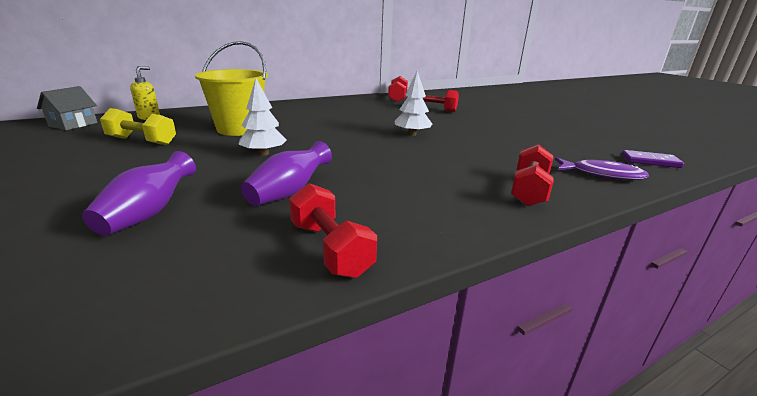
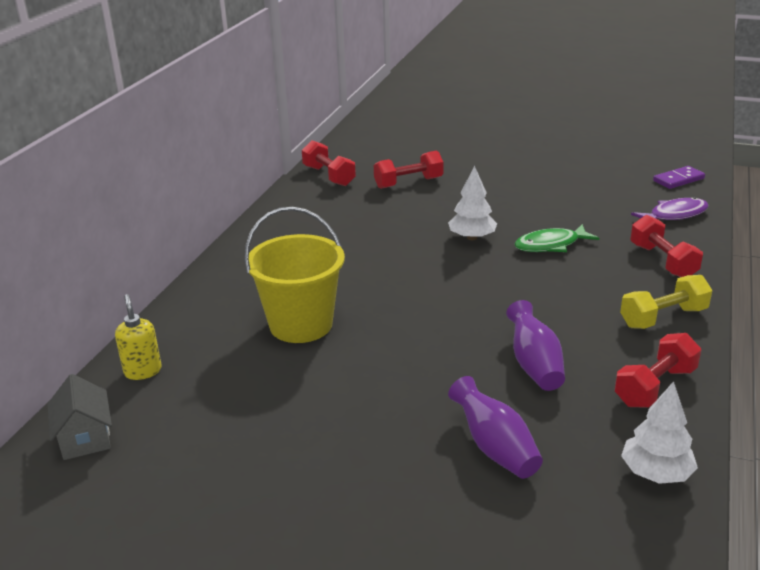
camera: 40 degrees left, 5 degrees up
yellow dumbbell [100,108,176,145] -> yellow dumbbell moved to [620,275,713,329]
white tree [238,78,287,156] -> white tree moved to [621,381,698,484]
red dumbbell [289,183,377,278] -> red dumbbell turned 60 degrees counterclockwise [615,333,701,407]
none -> green fish [514,224,599,252]

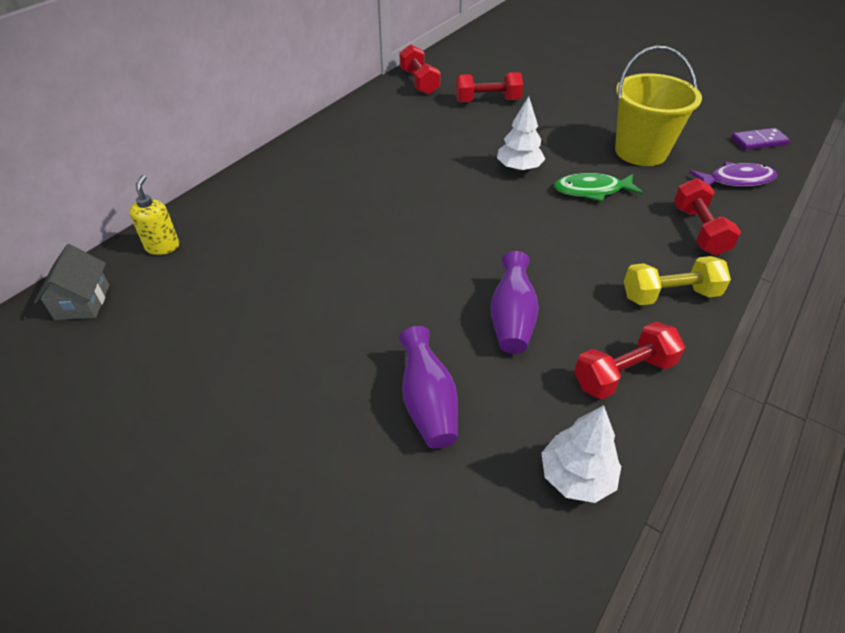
camera: 15 degrees right, 15 degrees up
yellow bucket [244,207,345,343] -> yellow bucket moved to [615,46,702,166]

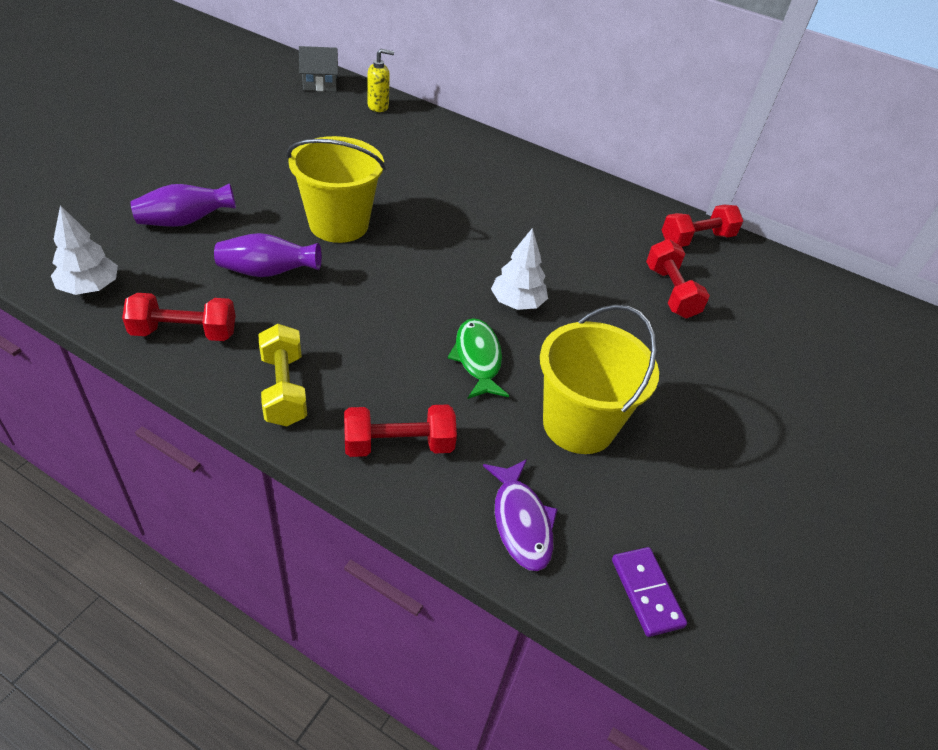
camera: 80 degrees right, 0 degrees up
red dumbbell [574,322,685,399] -> red dumbbell turned 60 degrees counterclockwise [122,293,235,341]
none -> yellow bucket [287,136,386,243]

